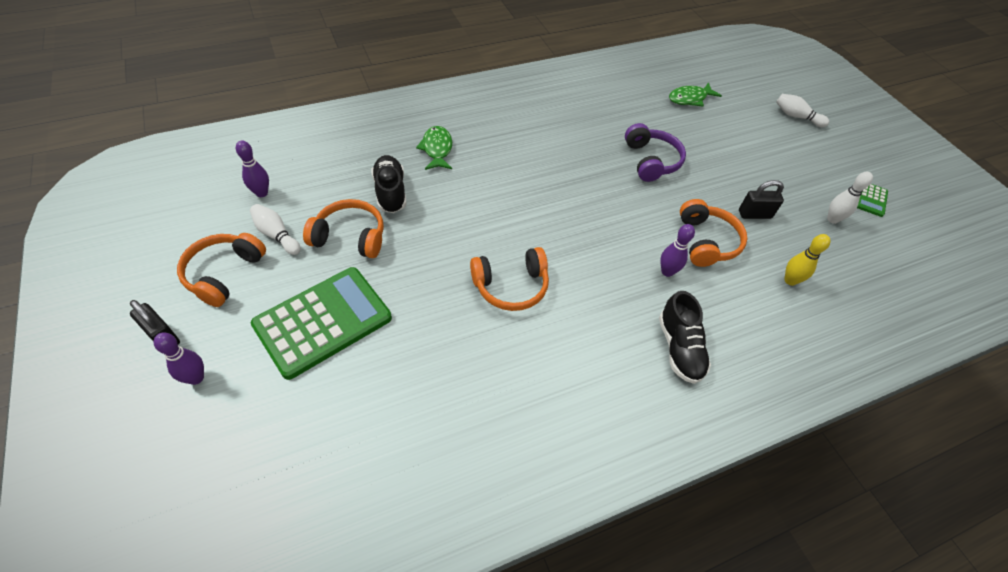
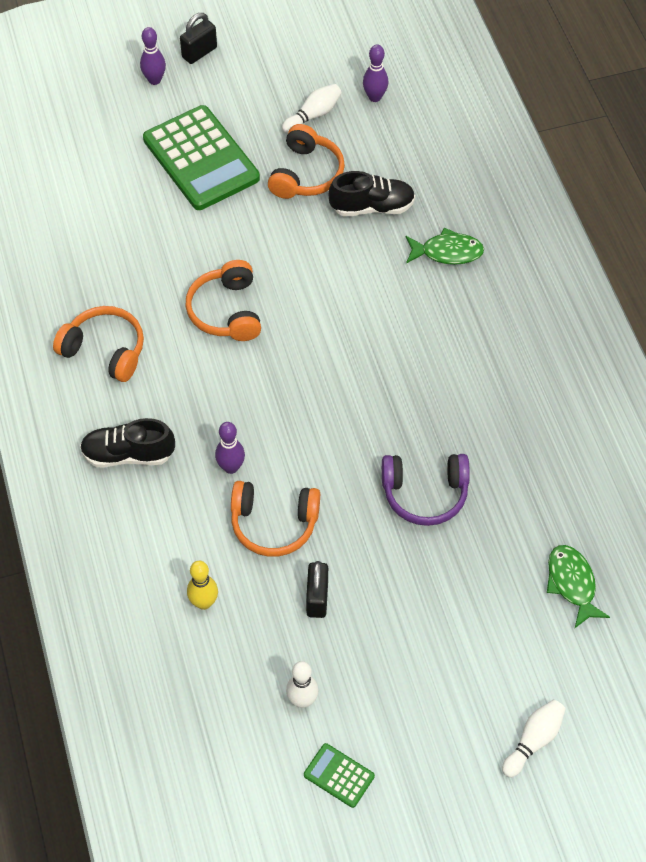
camera: 100 degrees right, 5 degrees up
orange headphones [177,233,266,307] -> orange headphones moved to [53,306,144,382]

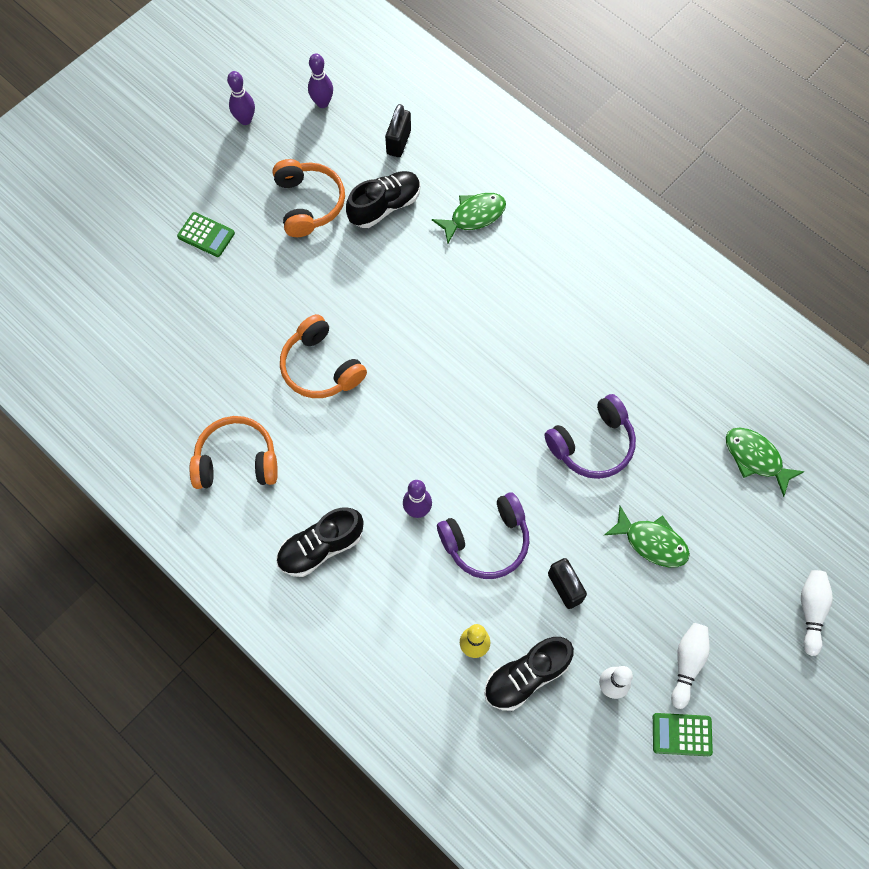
camera: 30 degrees left, 10 degrees up
purple bowling pin [140,27,166,85] -> purple bowling pin moved to [227,71,255,125]
green calculator [143,105,260,210] -> green calculator [177,212,235,257], size x0.44
black padlock [180,13,217,64] -> black padlock moved to [385,104,411,157]
orange headphones [231,481,320,557] -> purple headphones [437,492,529,579]
white bowling pin [282,84,342,134] -> white bowling pin moved to [671,623,710,709]
none -> black shoe [484,637,574,711]
none -> green fish [605,506,690,567]

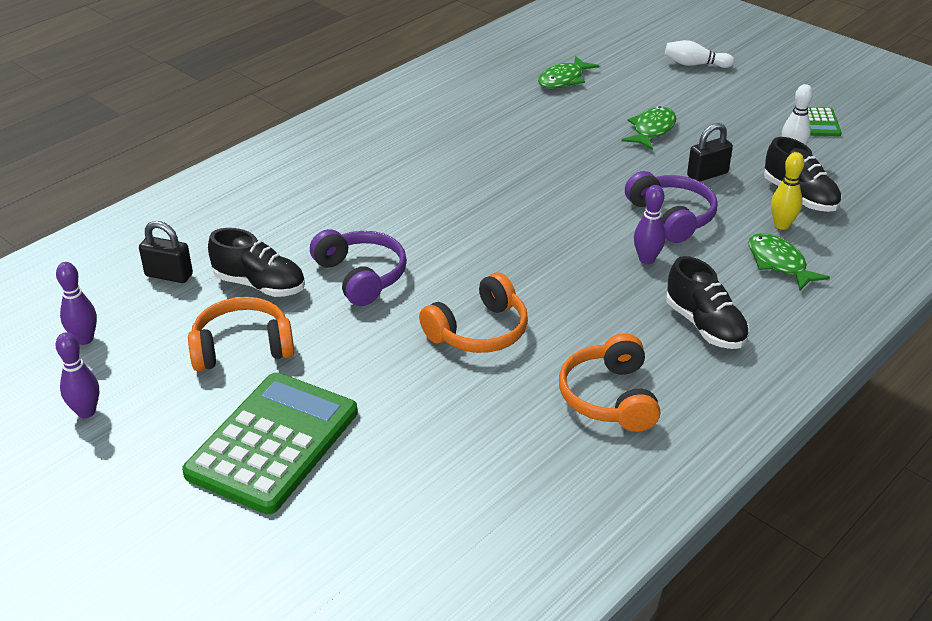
camera: 90 degrees left, 30 degrees down
green calculator [177,212,235,257] -> green calculator [182,372,358,514], size x2.28
black shoe [346,171,421,228] -> black shoe turned 150 degrees clockwise [208,228,305,297]
green fish [432,193,506,244] -> green fish moved to [748,233,830,291]
purple headphones [544,394,636,479] -> purple headphones moved to [310,229,407,306]
white bowling pin [671,623,710,709] -> none

